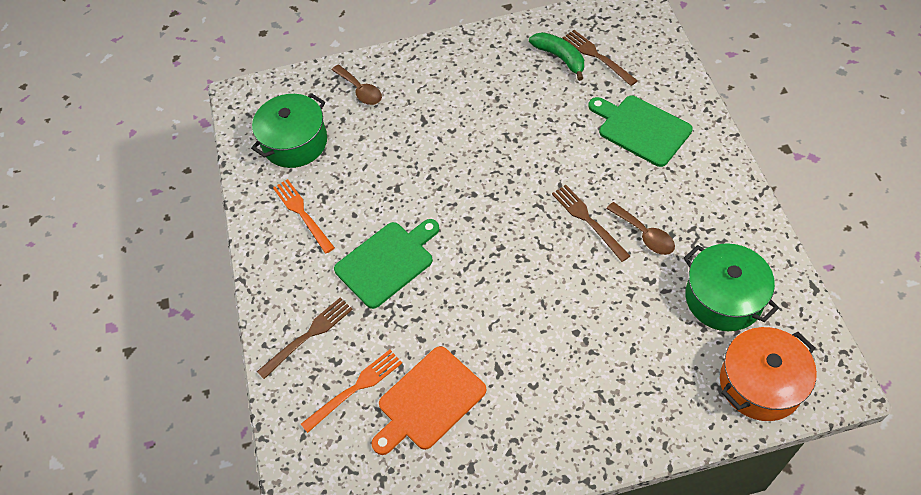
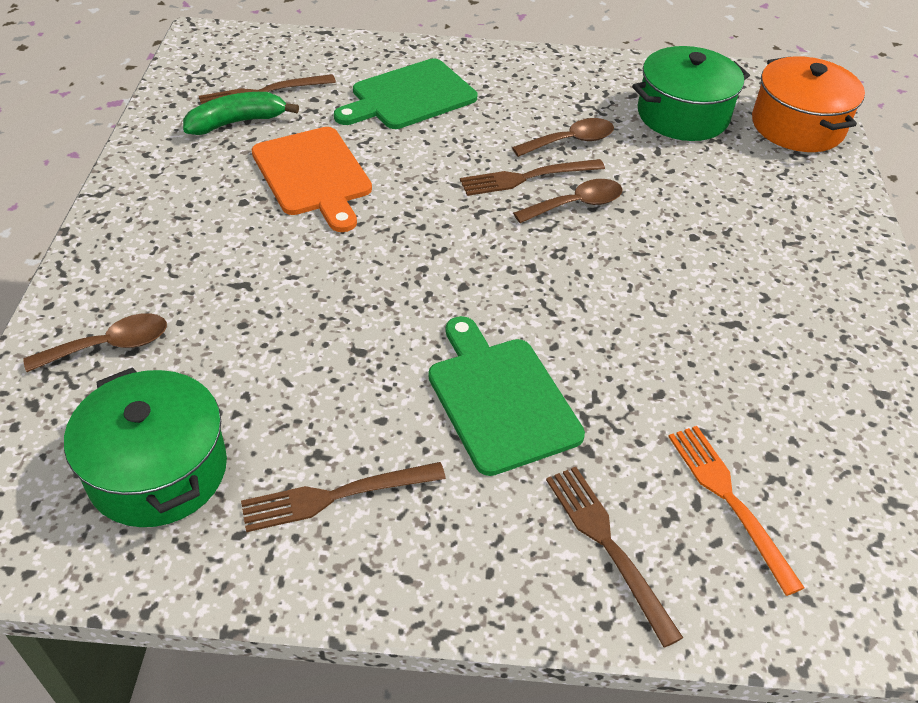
camera: 80 degrees left, 10 degrees down
orange fork [273,179,335,254] -> brown fork [241,462,446,532]
orange cutting board [372,346,486,455] -> orange cutting board moved to [251,127,372,232]
none -> brown spoon [513,179,623,223]

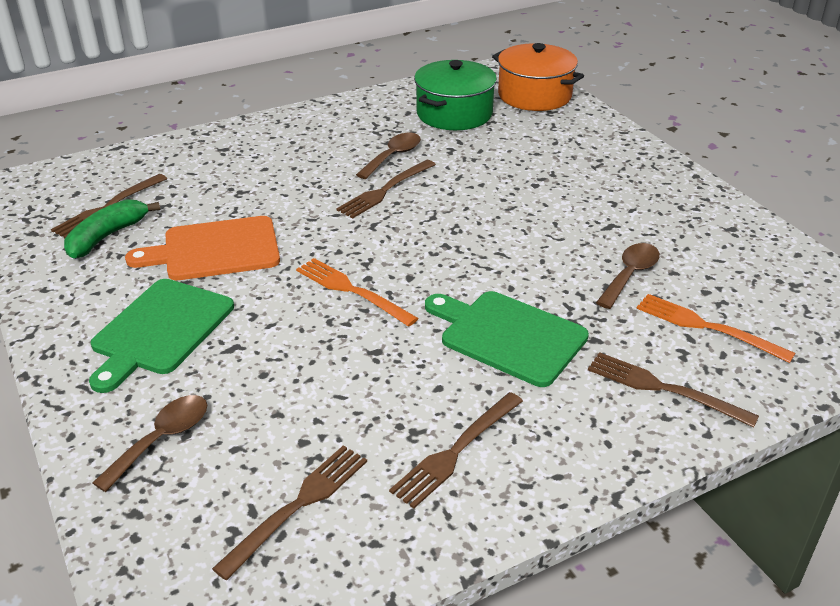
camera: 30 degrees left, 10 degrees down
green pot [64,367,227,527] -> brown fork [212,445,367,580]
orange cutting board [251,127,372,232] -> orange cutting board turned 135 degrees clockwise [125,216,280,280]
green cutting board [334,58,477,129] -> green cutting board moved to [89,279,234,393]
brown spoon [513,179,623,223] -> brown spoon moved to [596,243,660,309]
none -> orange fork [296,258,418,327]

